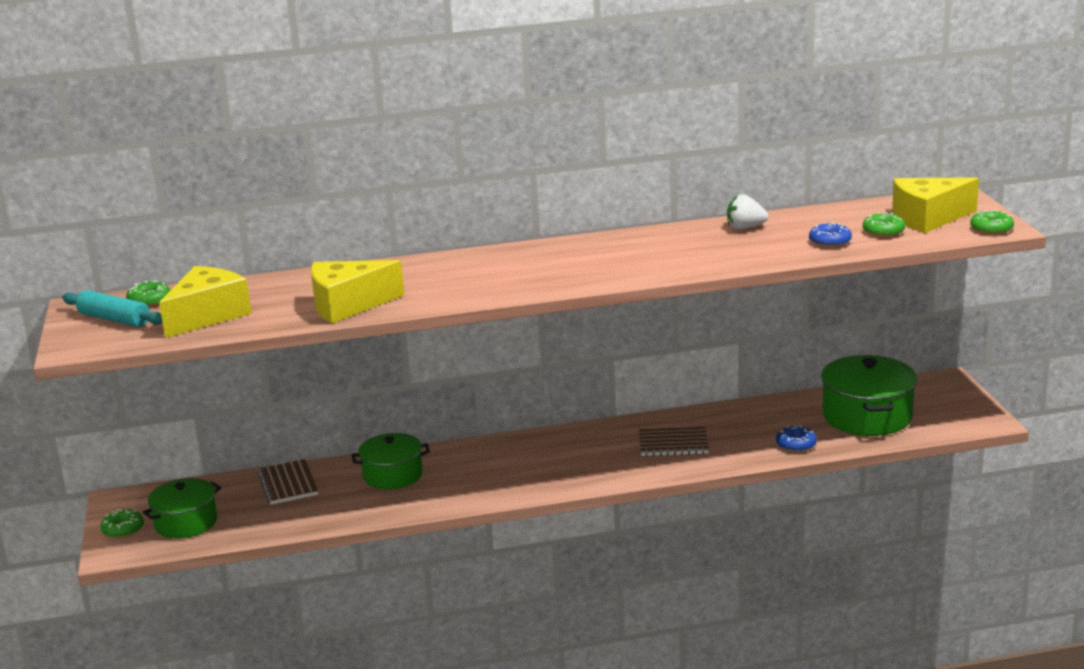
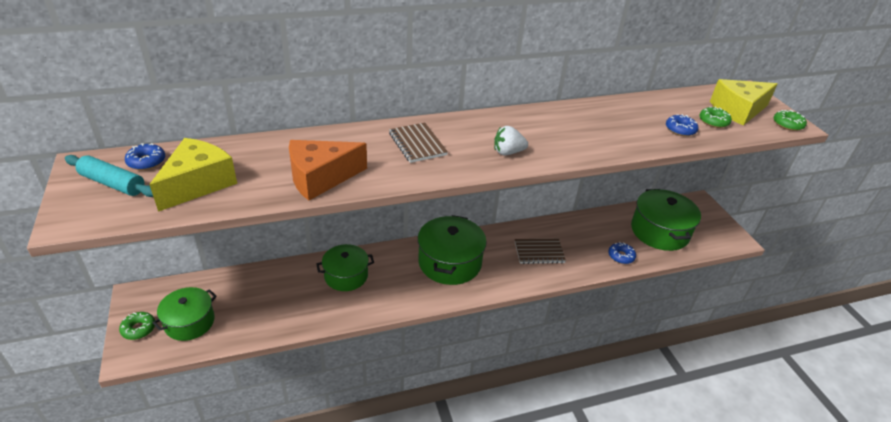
camera: 10 degrees left, 15 degrees up
green donut [126,281,170,307] -> blue donut [125,143,165,170]
brown notebook [258,459,318,505] -> brown notebook moved to [389,123,448,163]
yellow cheese [311,260,404,323] -> orange cheese [289,140,367,201]
white strawberry [727,194,769,230] -> white strawberry moved to [494,126,528,155]
none -> green pot [418,215,487,285]

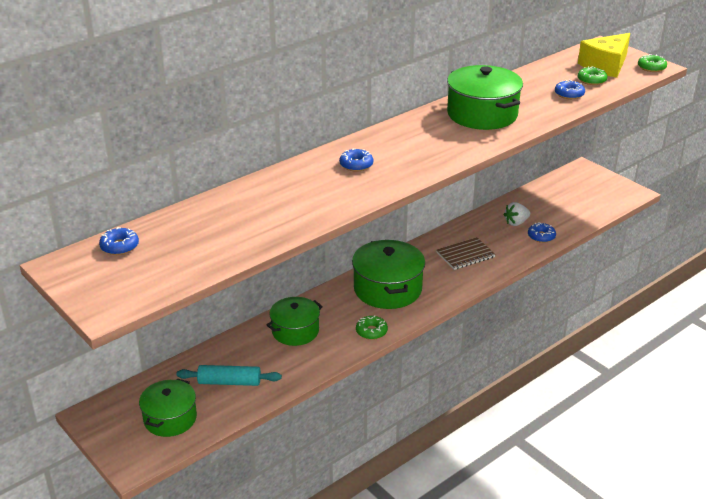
camera: 20 degrees left, 5 degrees down
turquoise rolling pin [65,155,153,197] -> turquoise rolling pin moved to [176,365,282,386]
green donut [119,312,155,340] -> green donut moved to [356,315,388,340]
yellow cheese [149,138,237,212] -> none
orange cheese [289,140,367,201] -> none
brown notebook [389,123,448,163] -> blue donut [339,148,373,172]
white strawberry [494,126,528,155] -> white strawberry moved to [504,202,530,226]
green pot [631,189,701,251] -> green pot moved to [447,65,523,130]

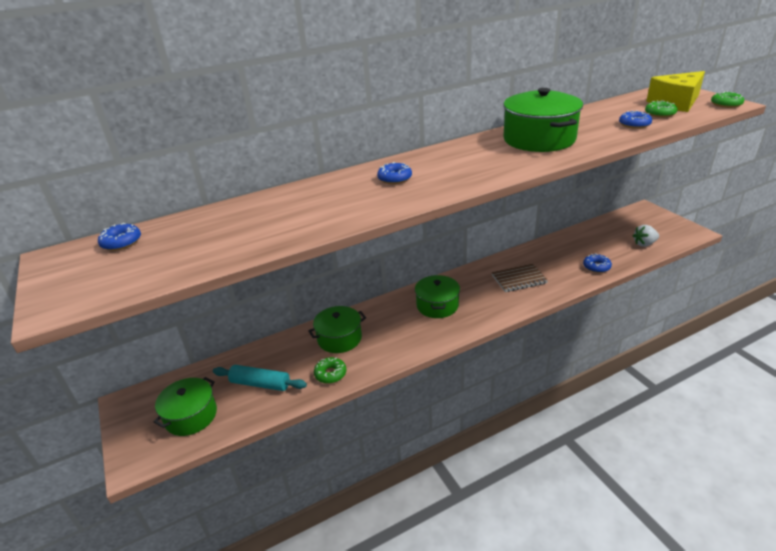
camera: 15 degrees right, 0 degrees up
green pot [352,240,425,309] -> green pot [415,275,460,318], size x0.66
green donut [356,315,388,340] -> green donut moved to [314,357,347,384]
white strawberry [504,202,530,226] -> white strawberry moved to [633,225,659,247]

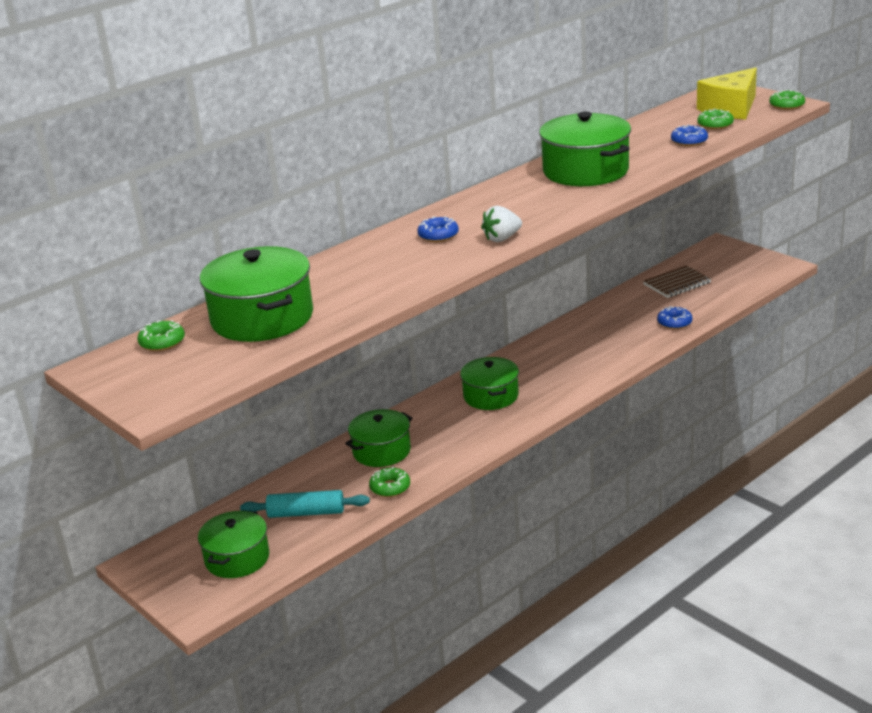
camera: 15 degrees left, 5 degrees down
blue donut [98,223,141,251] -> green donut [137,320,185,351]
brown notebook [492,264,548,292] -> brown notebook moved to [643,265,711,298]
white strawberry [633,225,659,247] -> white strawberry moved to [481,206,522,242]
none -> green pot [200,246,313,342]

